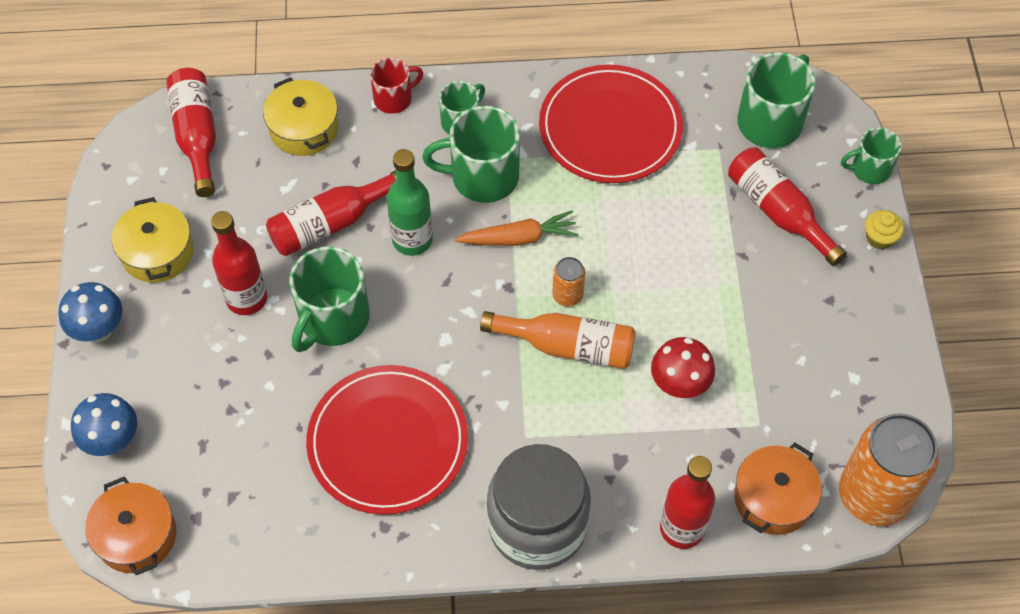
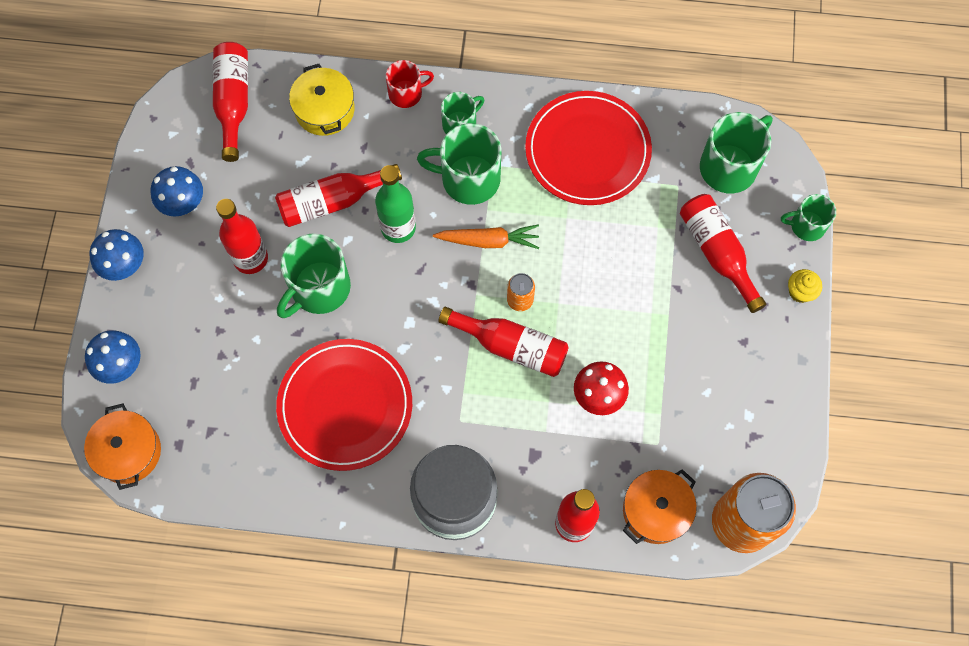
camera: 10 degrees right, 10 degrees up
yellow pot [112,197,194,283] -> blue mushroom [151,166,203,216]
orange bottle [480,311,636,369] -> red bottle [438,307,569,377]

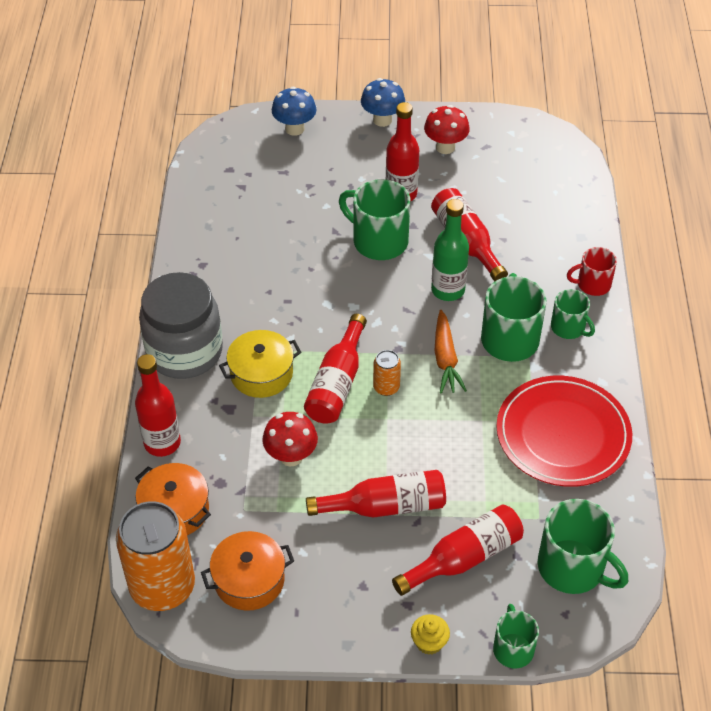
camera: 85 degrees right, 20 degrees down
orange pot [84,404,161,490] -> orange pot moved to [201,531,294,611]
blue mushroom [151,166,203,216] -> red mushroom [424,105,470,154]
red bottle [213,42,248,162] -> red bottle moved to [306,470,446,518]
red plate [276,339,412,471] -> none
yellow pot [289,64,355,136] -> yellow pot moved to [219,330,301,398]
red mug [386,60,434,108] -> red mug turned 105 degrees clockwise [567,247,617,296]

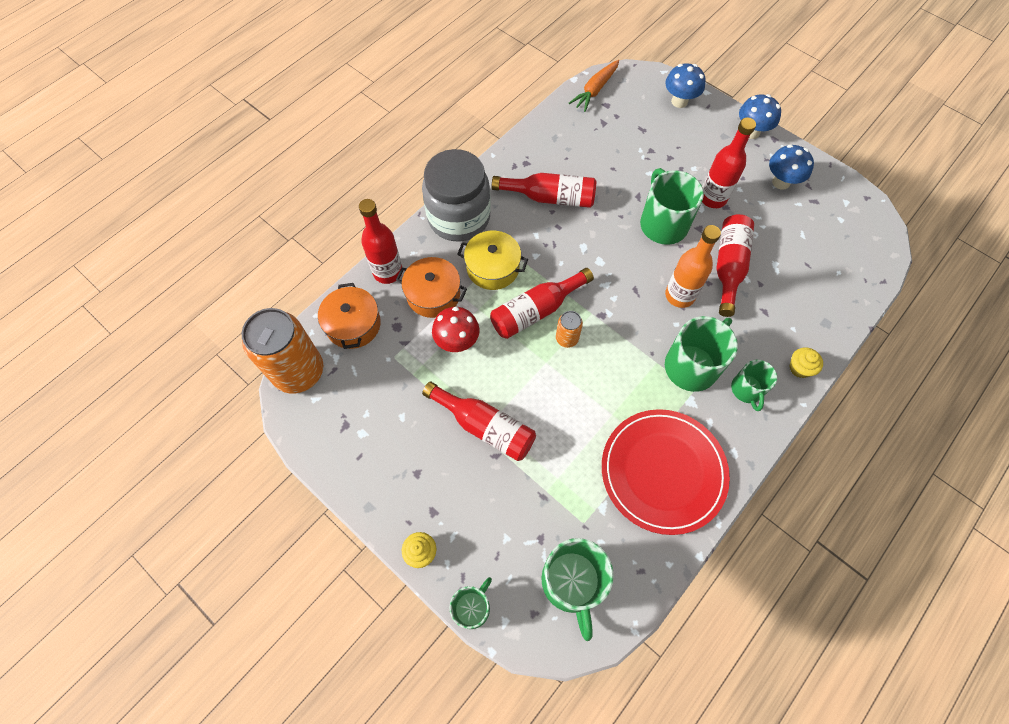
camera: 40 degrees right, 15 degrees up
orange pot [201,531,294,611] -> orange pot moved to [396,257,467,318]
red bottle [392,504,524,596] -> red bottle moved to [492,173,597,208]
red mushroom [424,105,470,154] -> blue mushroom [769,144,814,190]
green bottle [431,199,469,301] -> orange bottle [665,225,721,308]
orange carrot [434,310,467,394] -> orange carrot moved to [569,60,619,112]
red mug [567,247,617,296] -> yellow cupcake [789,347,823,378]

